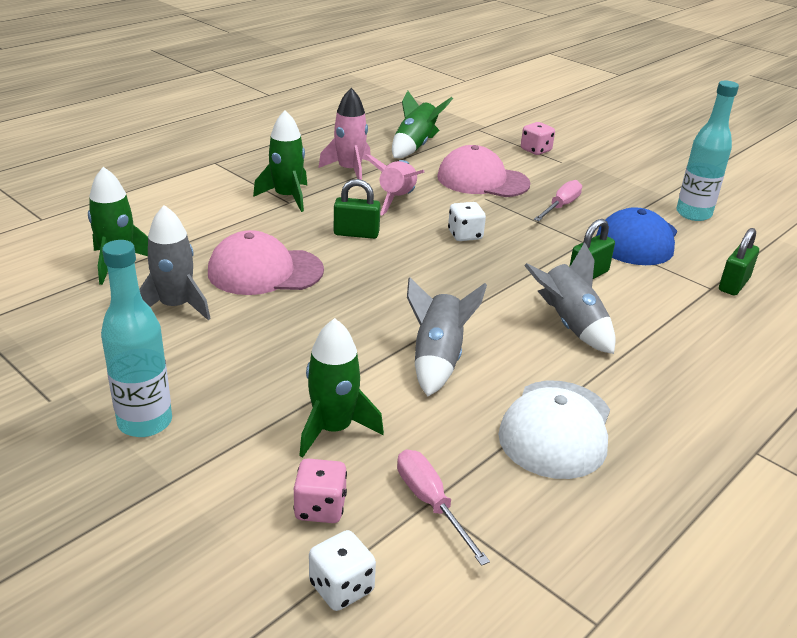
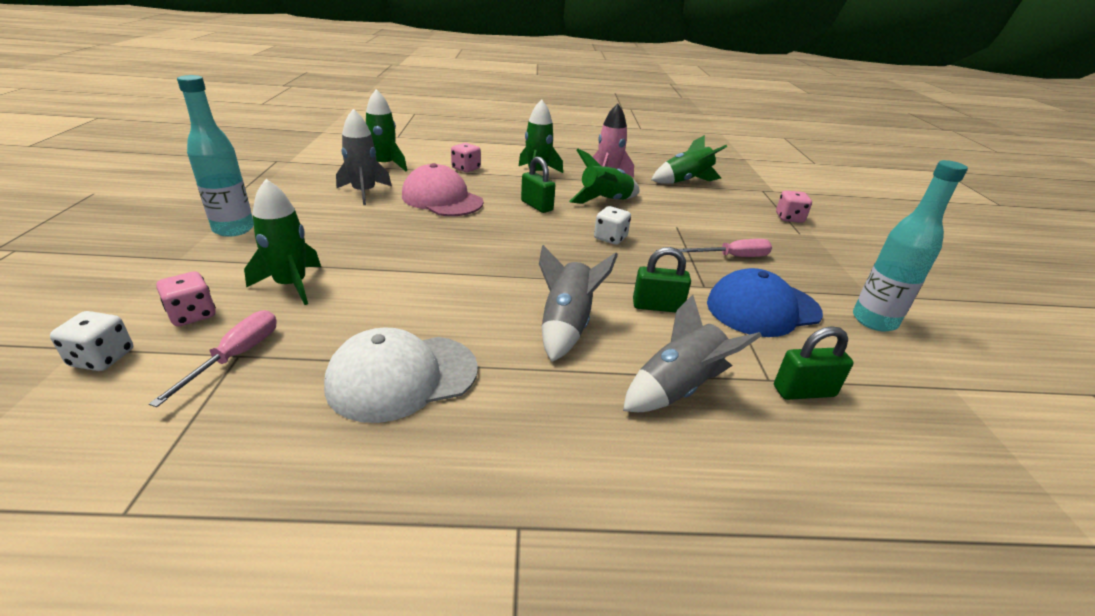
camera: 45 degrees right, 0 degrees up
pink rocket [364,154,425,216] -> green rocket [569,149,640,204]
grey rocket [407,277,487,396] -> grey rocket moved to [623,295,762,412]
pink cap [437,145,531,197] -> none
none -> pink dice [451,143,481,172]

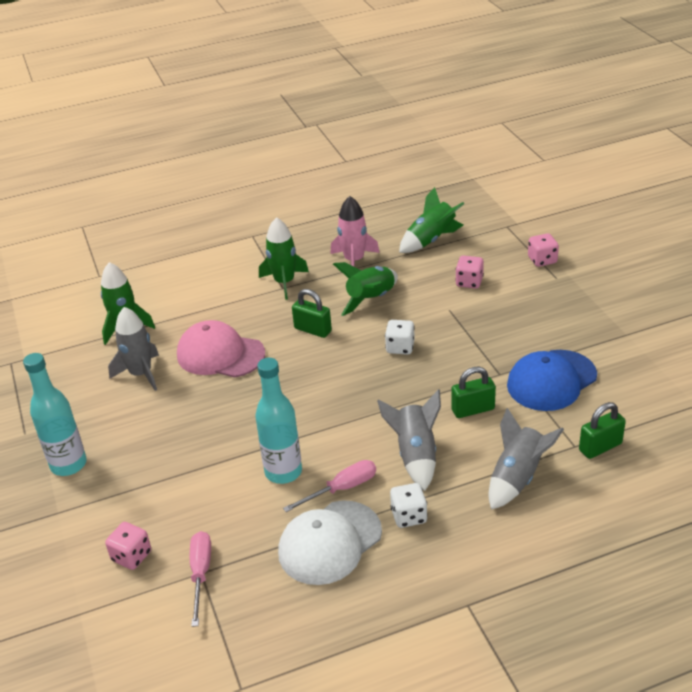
camera: 15 degrees left, 5 degrees up
white dice [50,311,133,371] -> white dice moved to [390,483,428,528]
green rocket [244,179,321,305] -> none
pink dice [451,143,481,172] -> pink dice moved to [455,256,484,289]
pink screwdriver [678,239,772,257] -> pink screwdriver moved to [283,460,376,512]
turquoise bottle [853,160,968,332] -> turquoise bottle moved to [255,358,302,484]

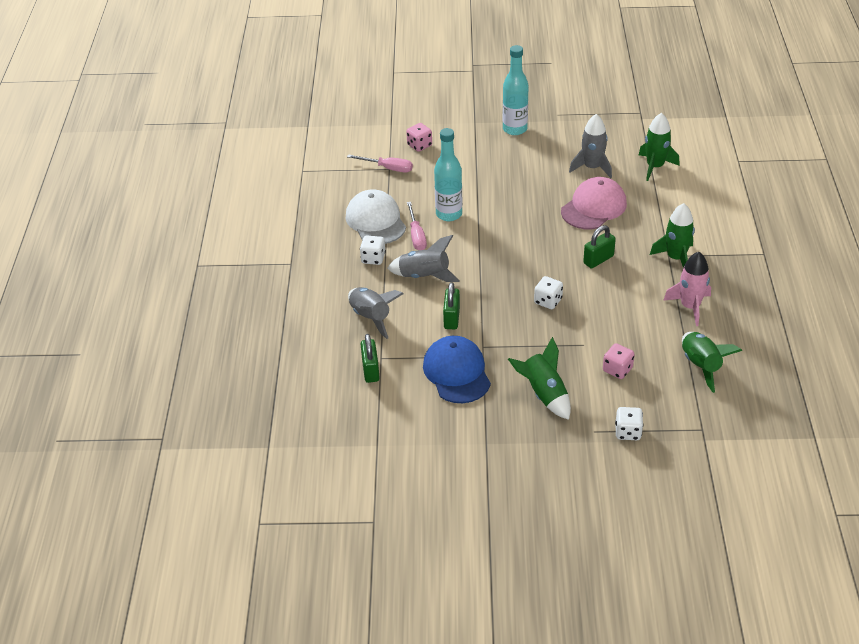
camera: 110 degrees right, 5 degrees up
green rocket [333,262,398,316] -> green rocket moved to [508,337,571,420]
pink dice [528,233,559,267] -> white dice [615,407,643,440]

